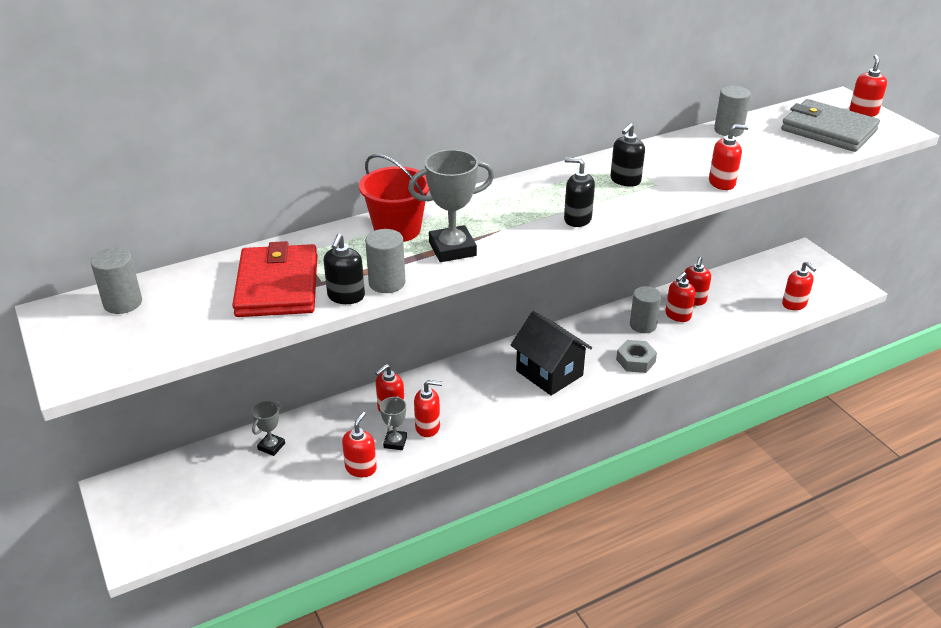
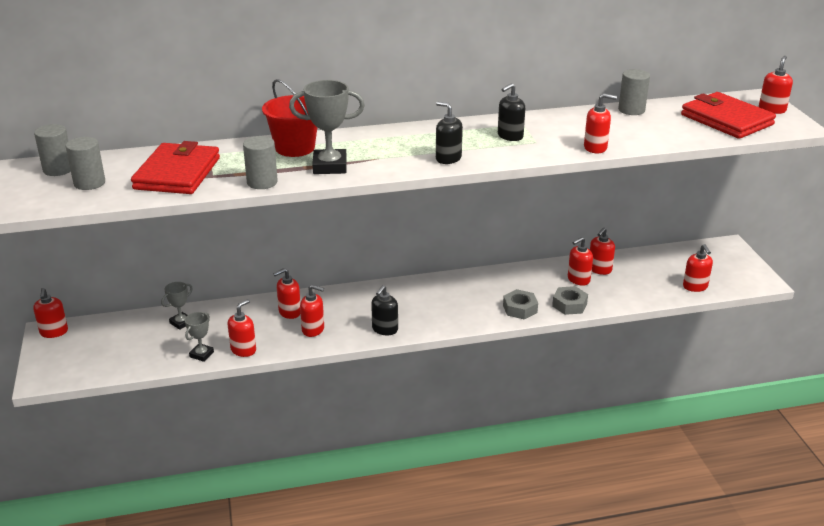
camera: 15 degrees right, 5 degrees down
black soap dispenser [323,234,365,304] -> black soap dispenser moved to [371,285,398,335]
grey trophy [380,396,407,450] -> grey trophy moved to [185,312,214,362]
black house [511,311,592,396] -> none
grey cylinder [630,286,661,333] -> grey cylinder moved to [66,137,105,190]
grey wallet [781,99,880,152] -> red wallet [681,92,776,139]
none -> red soap dispenser [33,288,68,338]
none -> grey nut [552,286,588,315]

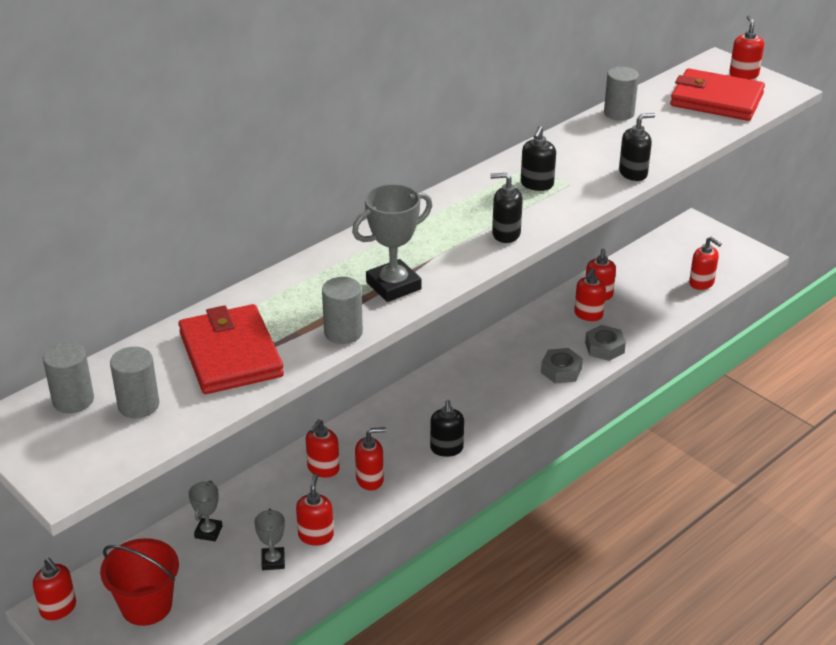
camera: 30 degrees left, 5 degrees up
red bucket [262,79,317,157] -> red bucket moved to [100,538,179,626]
red soap dispenser [584,93,617,153] -> black soap dispenser [619,113,655,181]

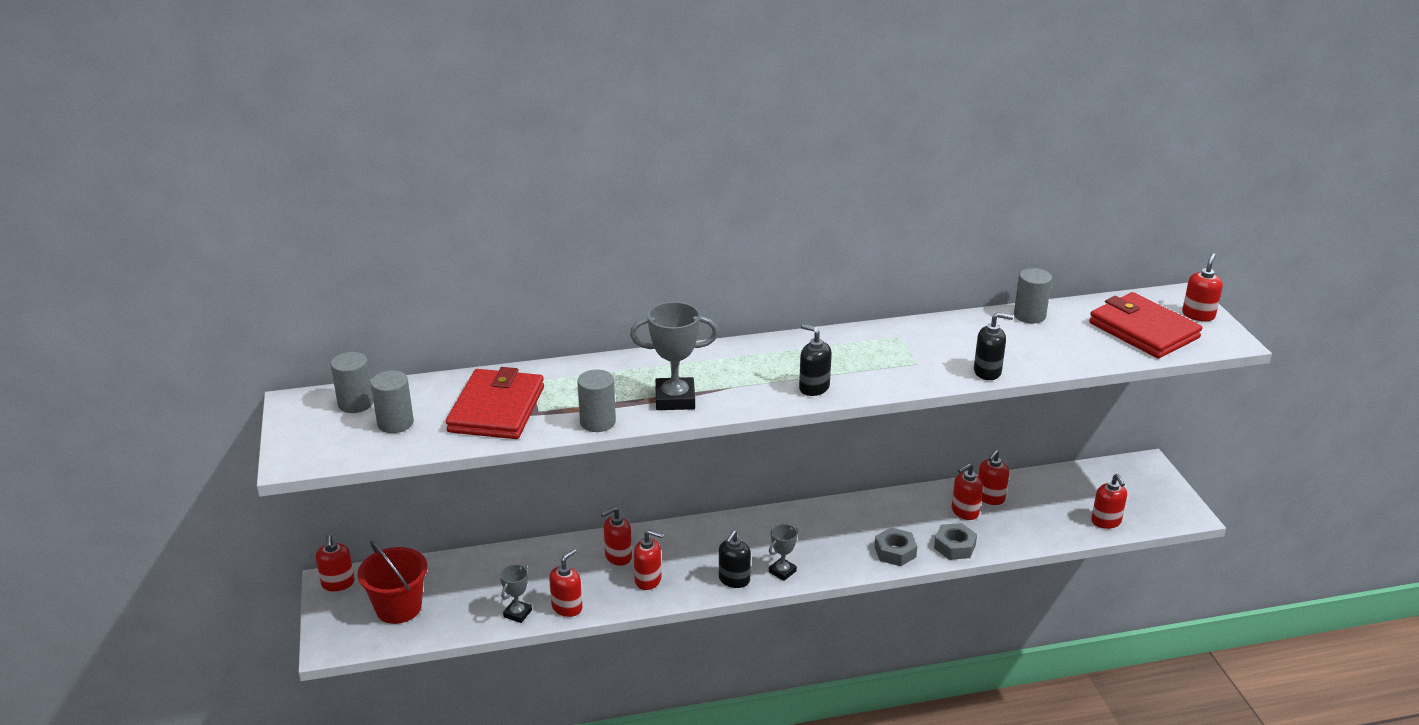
camera: 30 degrees right, 5 degrees down
grey trophy [188,481,223,541] -> grey trophy moved to [769,524,799,581]
black soap dispenser [521,126,556,191] -> none

